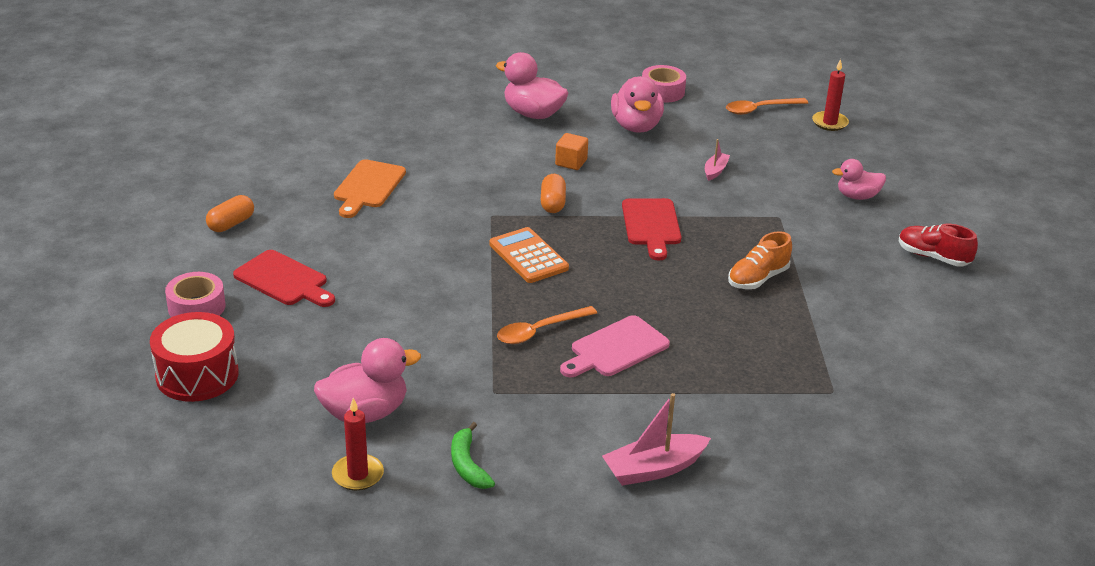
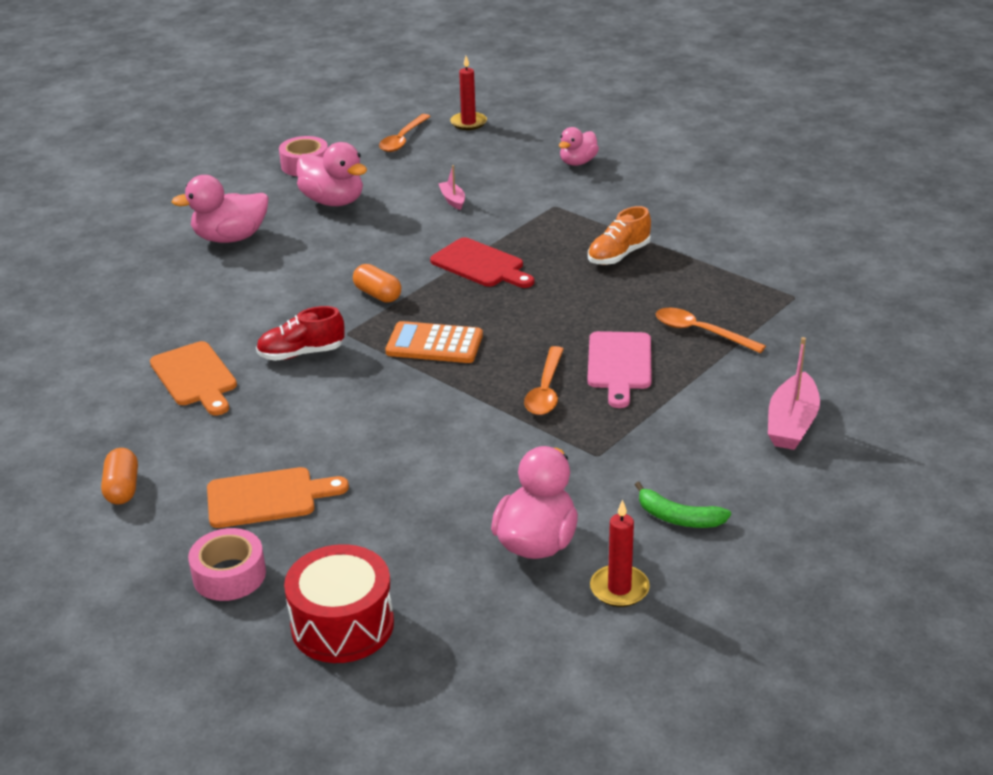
camera: 45 degrees left, 0 degrees up
red cutting board [233,250,335,307] -> orange cutting board [207,467,349,528]
orange cube [555,133,588,170] -> none
orange shoe [728,231,792,289] -> orange shoe turned 45 degrees clockwise [588,206,651,265]
red shoe [899,224,978,267] -> red shoe moved to [256,306,344,361]
none -> orange spoon [656,308,766,353]

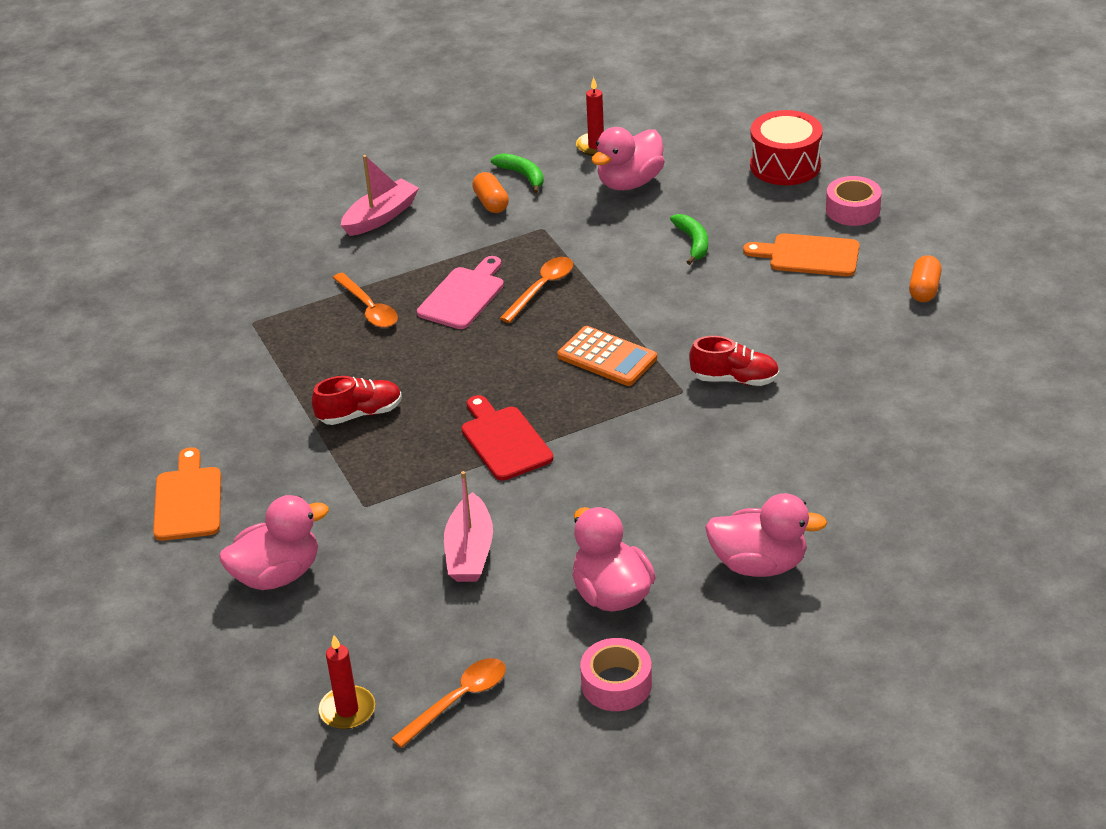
camera: 155 degrees left, 5 degrees up
orange cutting board [150,341,237,415] -> orange cutting board moved to [153,447,221,541]
orange capsule [353,264,401,303] -> orange capsule moved to [472,172,509,213]
pink boat [438,165,465,210] -> pink boat [444,471,493,582], size x1.81
pink duck [559,127,599,166] -> pink duck [219,495,329,590], size x1.58
orange shoe [588,206,651,265] -> red shoe [312,376,402,425]
none -> green banana [670,214,708,265]

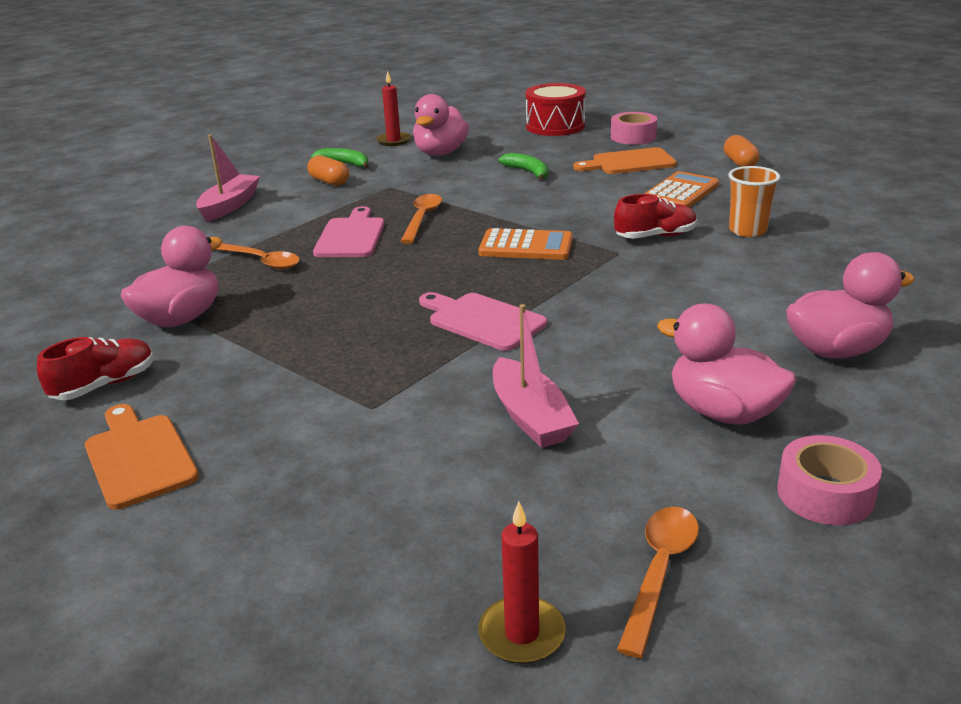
camera: 25 degrees left, 10 degrees down
pink duck [219,495,329,590] -> pink duck moved to [121,226,223,327]
red shoe [312,376,402,425] -> red shoe moved to [37,337,154,400]
red cutting board [462,395,553,481] -> pink cutting board [419,292,547,351]
none -> orange calculator [644,171,719,207]
none -> orange cup [728,166,780,237]

